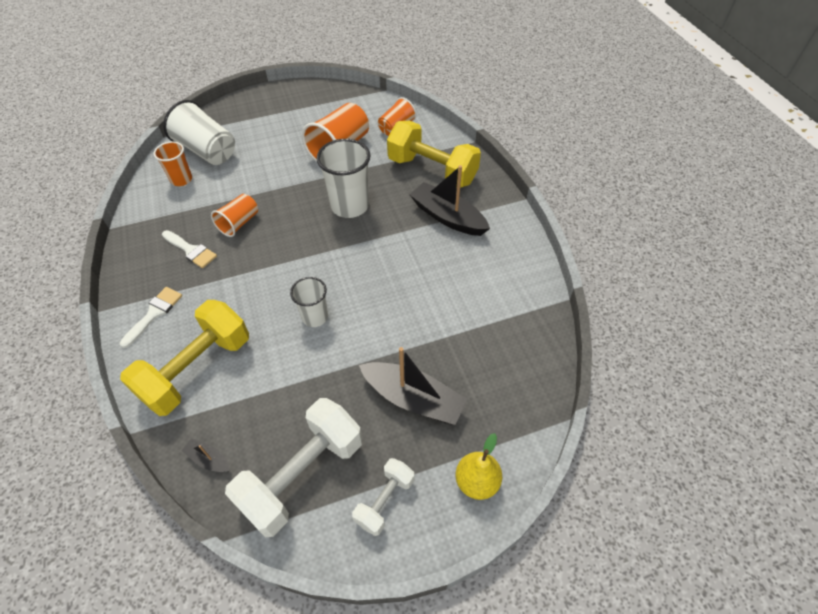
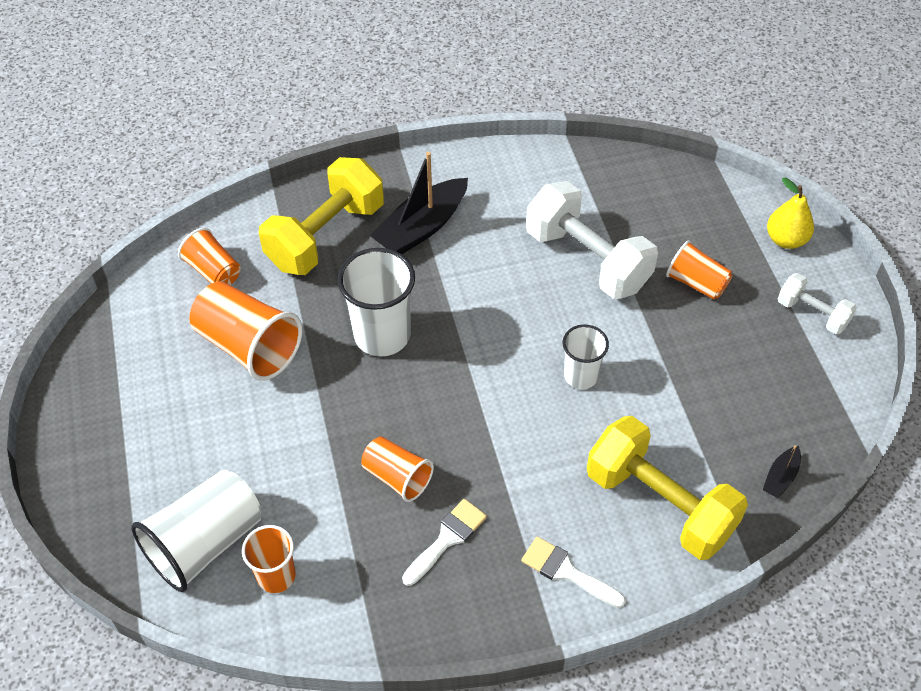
camera: 85 degrees left, 0 degrees up
white dumbbell [225,398,362,537] -> white dumbbell moved to [526,181,658,299]
black boat [359,347,468,425] -> orange cup [666,240,732,300]

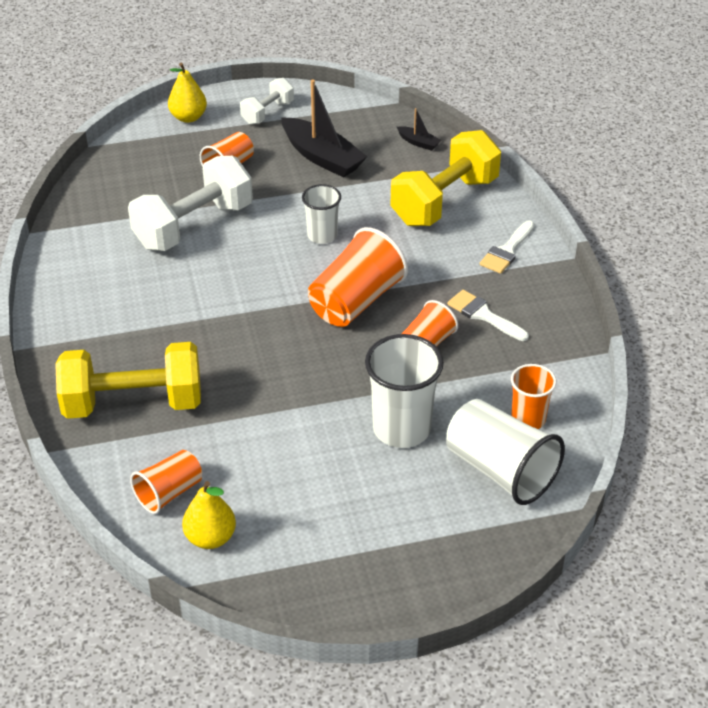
camera: 90 degrees left, 10 degrees down
orange cup [189,281,302,381] -> orange cup moved to [308,227,408,327]
yellow dumbbell [259,157,384,275] -> yellow dumbbell turned 45 degrees counterclockwise [55,342,201,419]
white cup [338,248,415,357] -> white cup moved to [365,334,444,448]
black boat [370,152,468,254] -> black boat moved to [281,80,367,178]
none -> yellow pear [182,481,236,549]

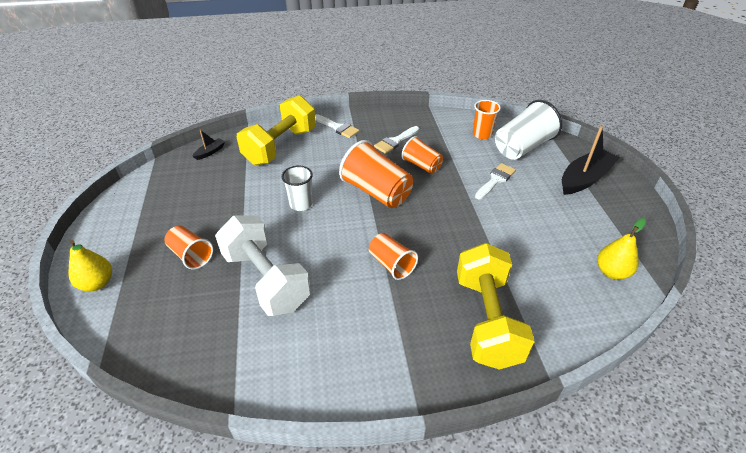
camera: 85 degrees left, 0 degrees up
orange cup [130,450,202,514] -> orange cup moved to [369,233,418,280]
white dumbbell [240,78,294,125] -> none
black boat [281,80,367,178] -> black boat moved to [562,126,620,195]
white cup [365,334,444,448] -> white brush [475,163,516,199]
yellow dumbbell [390,130,501,226] -> yellow dumbbell turned 75 degrees clockwise [237,95,316,165]

